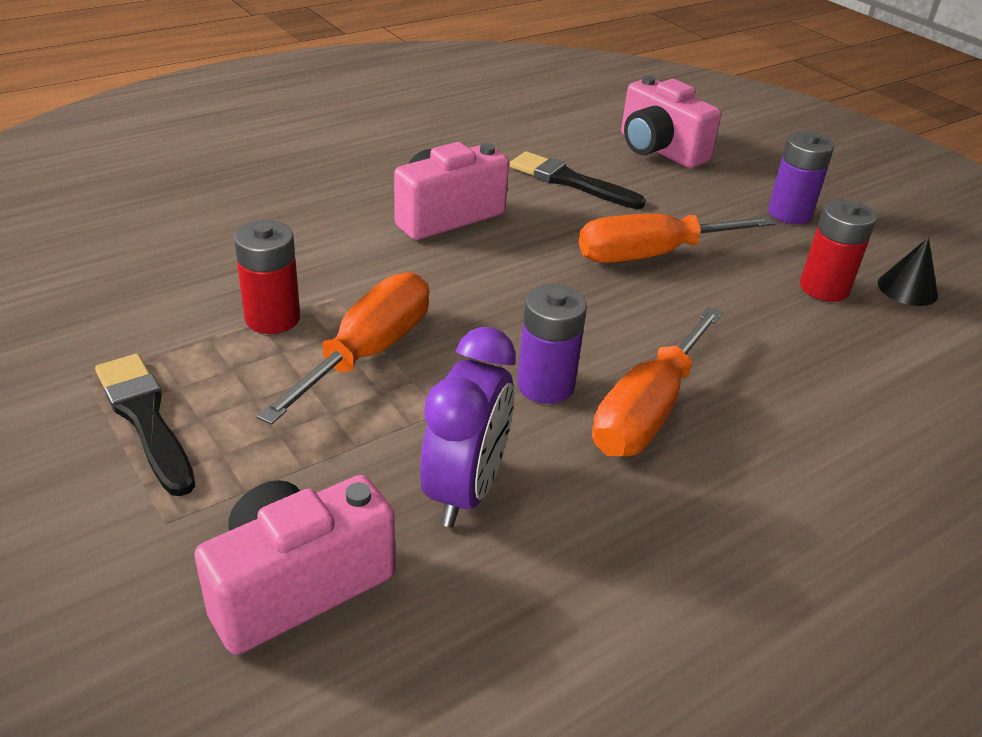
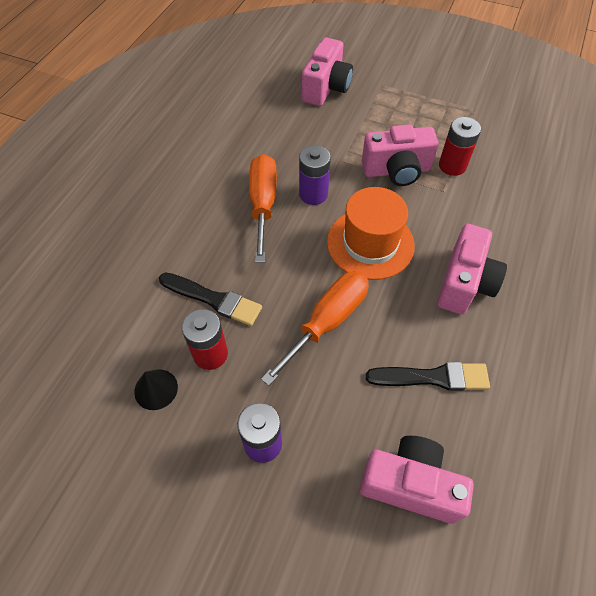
camera: 150 degrees right, 20 degrees up
black brush [95,354,195,496] -> black brush moved to [159,273,262,326]
orange screwdriver [257,272,429,425] -> pink camera [362,124,439,186]
purple clock [420,327,516,527] -> none
none -> orange hat [327,187,415,280]

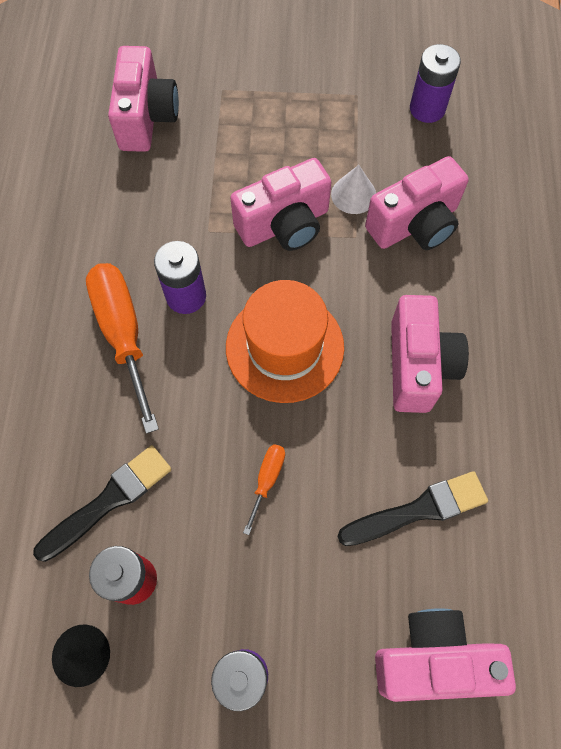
camera: 20 degrees left, 10 degrees up
black brush [159,273,262,326] -> black brush turned 45 degrees counterclockwise [33,445,172,562]
orange screwdriver [261,271,369,386] -> orange screwdriver [243,444,285,535], size x0.47
red battery [439,117,481,176] -> white cone [331,165,376,214]
none -> pink camera [365,156,469,250]
none -> purple battery [410,44,461,123]

